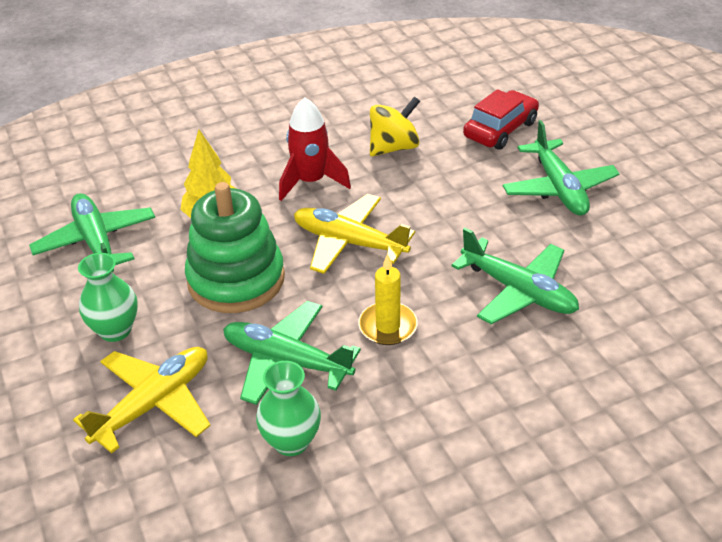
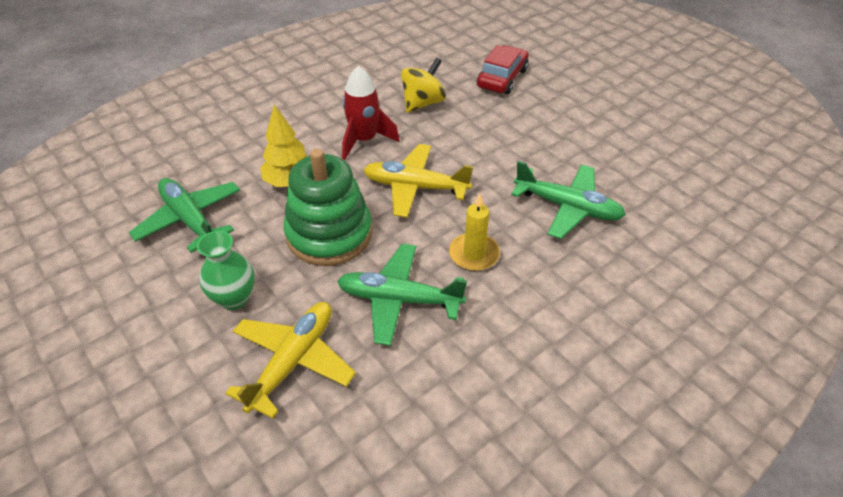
camera: 15 degrees left, 5 degrees up
green vase [256,361,321,456] -> none
green plane [503,120,620,216] -> none

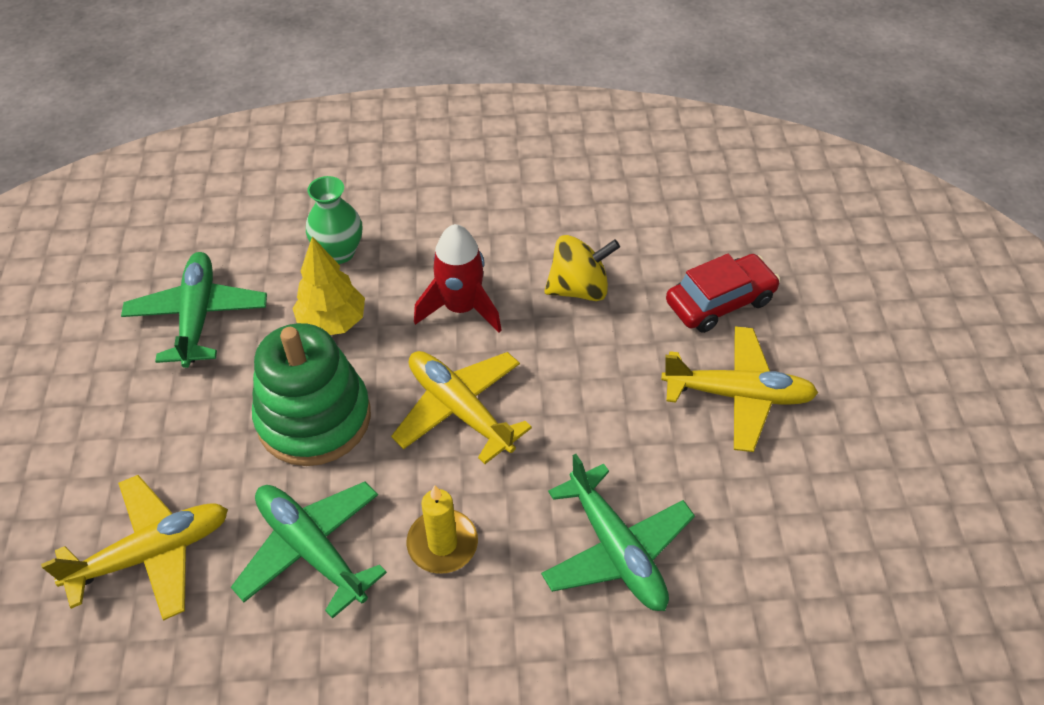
camera: 35 degrees right, 5 degrees up
green vase [197,231,255,310] -> green vase moved to [306,176,362,264]
none -> yellow plane [661,326,818,452]

